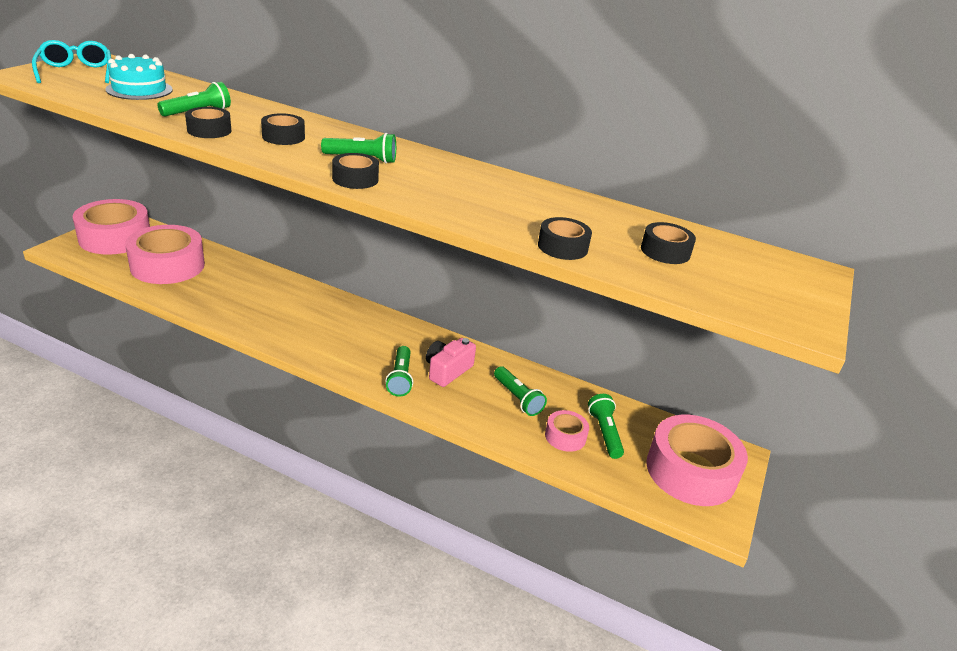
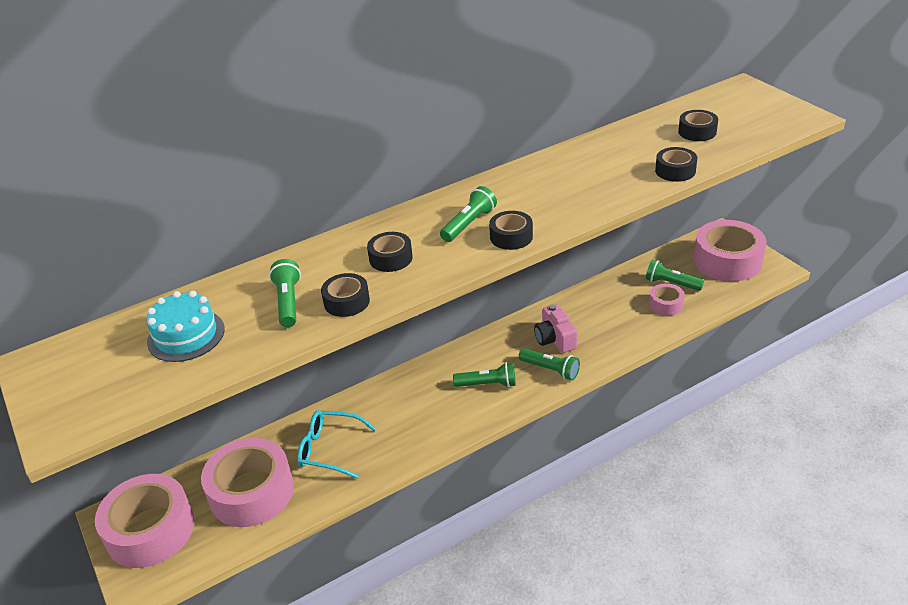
camera: 50 degrees left, 5 degrees up
turquoise glasses [32,40,111,83] -> turquoise glasses moved to [297,410,376,479]
green flashlight [494,366,547,416] -> green flashlight moved to [453,362,516,387]

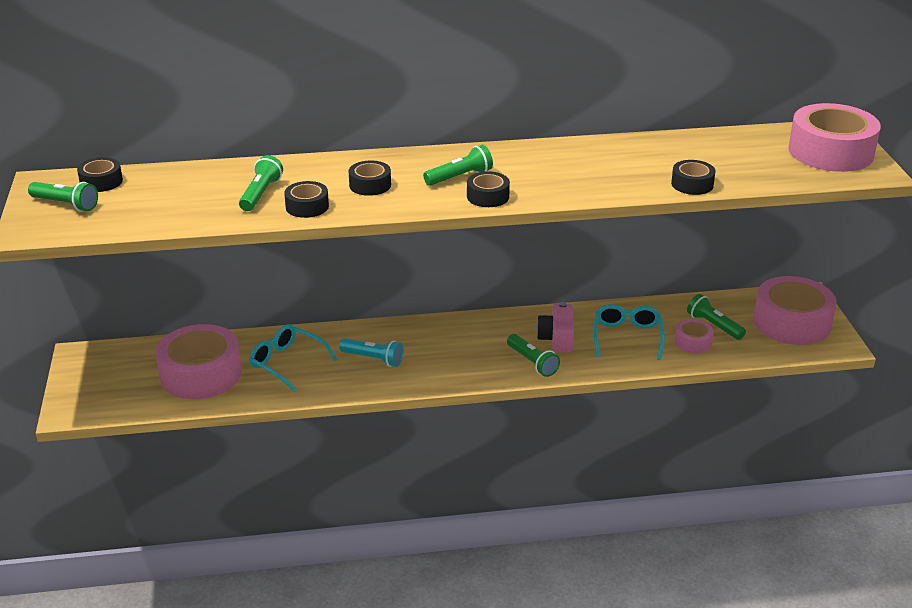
camera: 20 degrees right, 5 degrees down
pink tape [95,474,194,568] -> pink tape moved to [788,103,881,172]
turquoise cake [146,291,225,362] -> none
green flashlight [453,362,516,387] -> green flashlight moved to [28,182,98,212]
black tape [678,110,718,141] -> black tape moved to [77,157,123,192]
none -> turquoise flashlight [339,338,404,367]
none -> turquoise glasses [594,304,665,360]

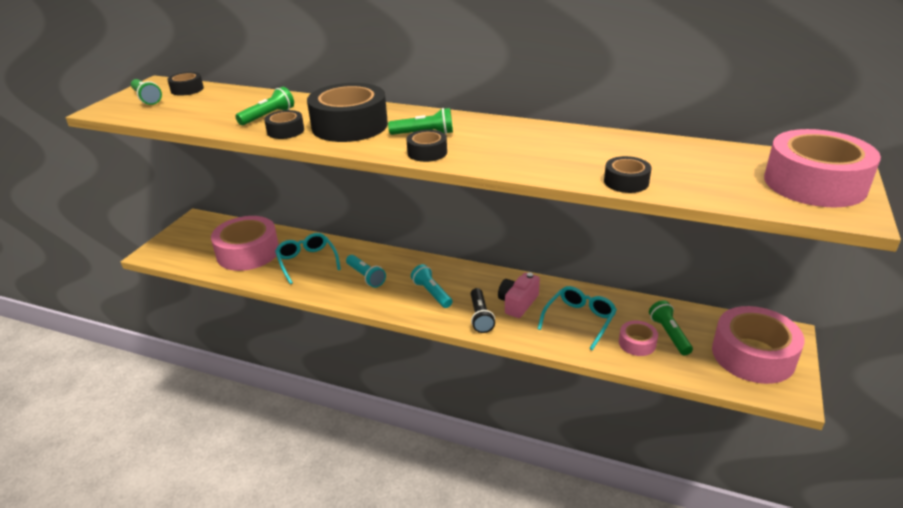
camera: 30 degrees right, 0 degrees up
black tape [349,161,391,196] -> black tape [307,83,388,142], size x2.09
green flashlight [507,334,560,377] -> black flashlight [471,288,495,333]
none -> turquoise flashlight [411,264,452,308]

